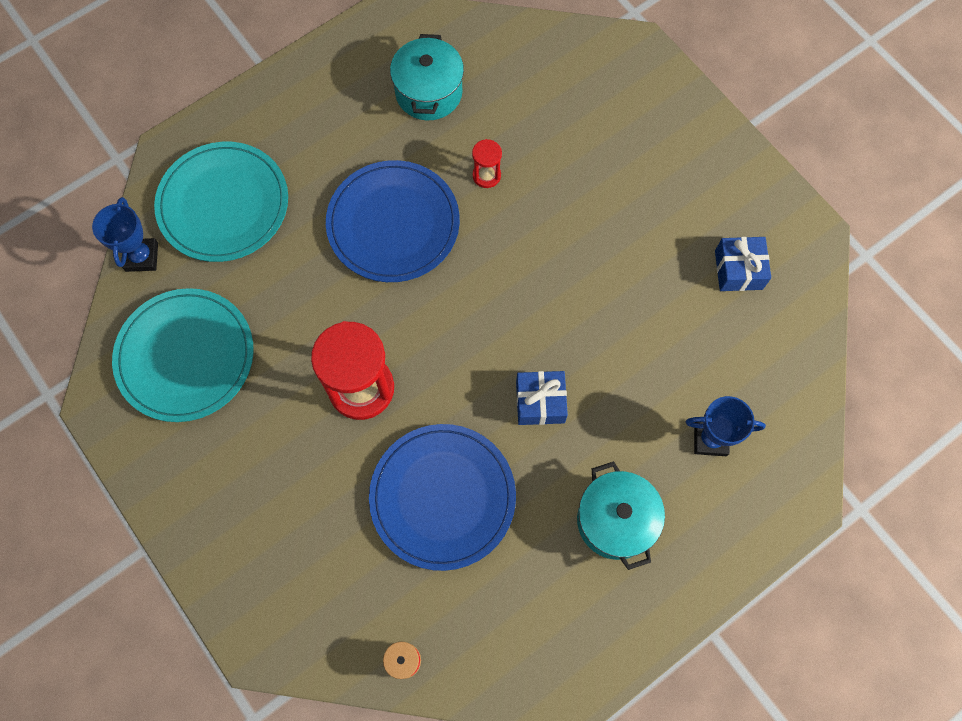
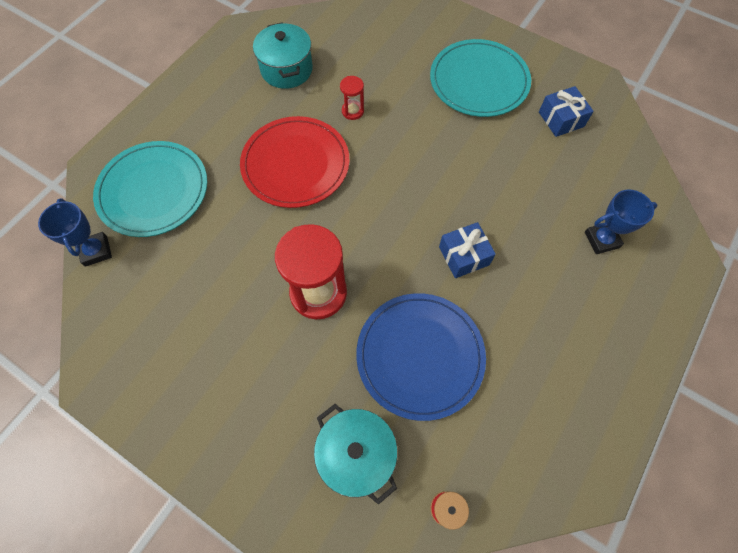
camera: 20 degrees left, 5 degrees down
turquoise plate [112,288,254,422] -> turquoise plate moved to [430,39,531,117]
blue plate [326,160,460,282] -> red plate [240,116,350,208]
turquoise pot [577,461,665,570] -> turquoise pot moved to [314,404,398,505]

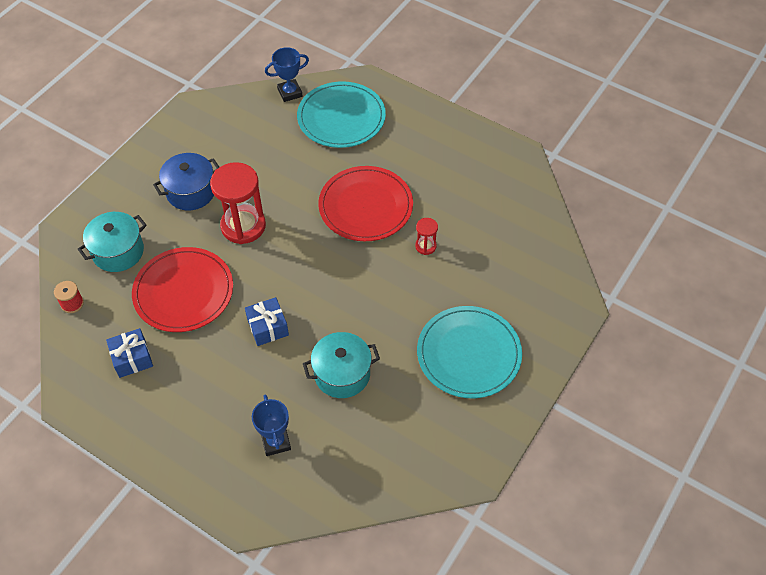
camera: 90 degrees right, 10 degrees down
turquoise pot [253,22,313,89] -> turquoise pot moved to [303,332,380,398]
blue plate [356,293,486,421] -> red plate [132,247,233,332]
blue gift [539,86,594,137] -> blue gift moved to [106,328,153,378]
none -> blue pot [153,153,219,211]

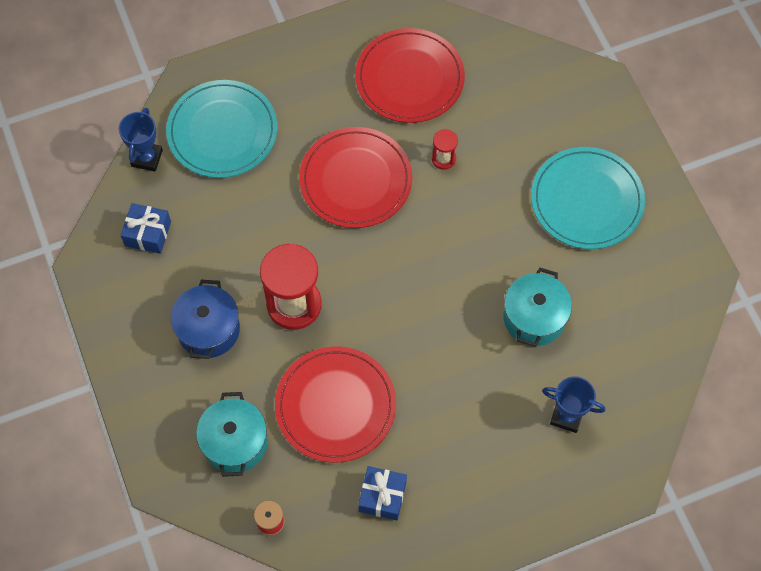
camera: 55 degrees left, 10 degrees up
blue gift [245,297,289,346] -> blue gift moved to [121,203,171,254]
none -> red plate [355,28,465,123]

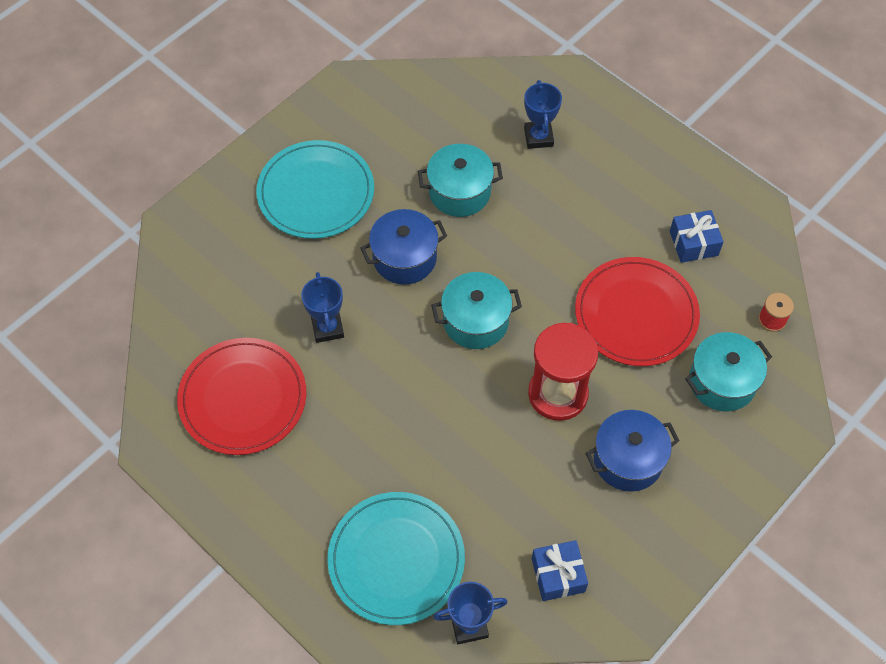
camera: 115 degrees left, 5 degrees down
red plate [299,127,412,228] -> none
red hourglass [432,129,458,170] -> blue trophy [301,272,344,343]
none -> blue pot [360,209,447,285]
none -> turquoise pot [431,272,522,349]

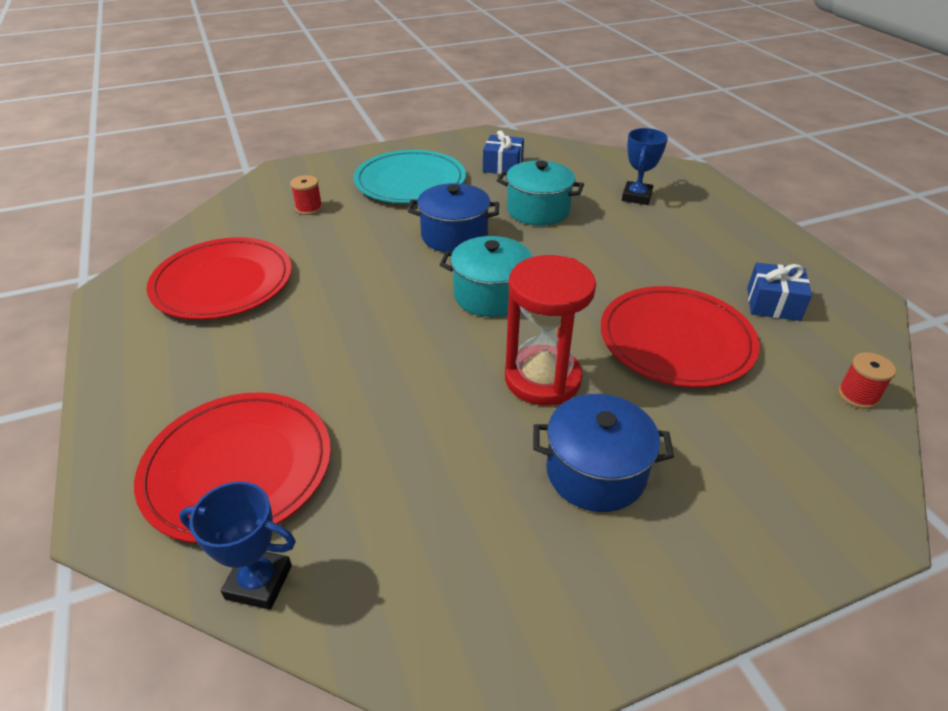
camera: 25 degrees right, 20 degrees down
blue trophy [301,272,344,343] -> none
turquoise plate [327,492,465,625] -> red plate [134,392,331,543]
blue gift [532,540,588,601] -> blue gift moved to [483,130,524,174]
turquoise pot [685,332,772,411] -> none
none -> red spool [290,175,322,215]

